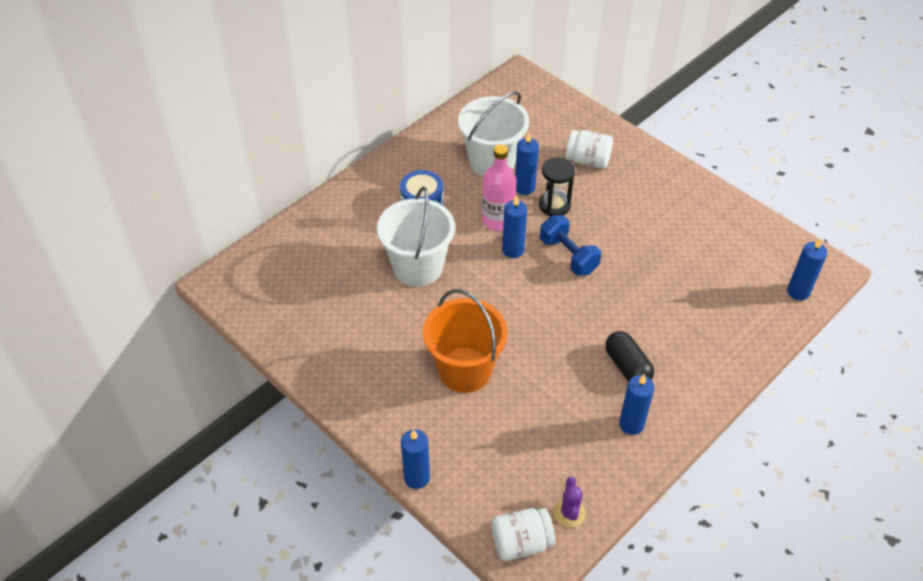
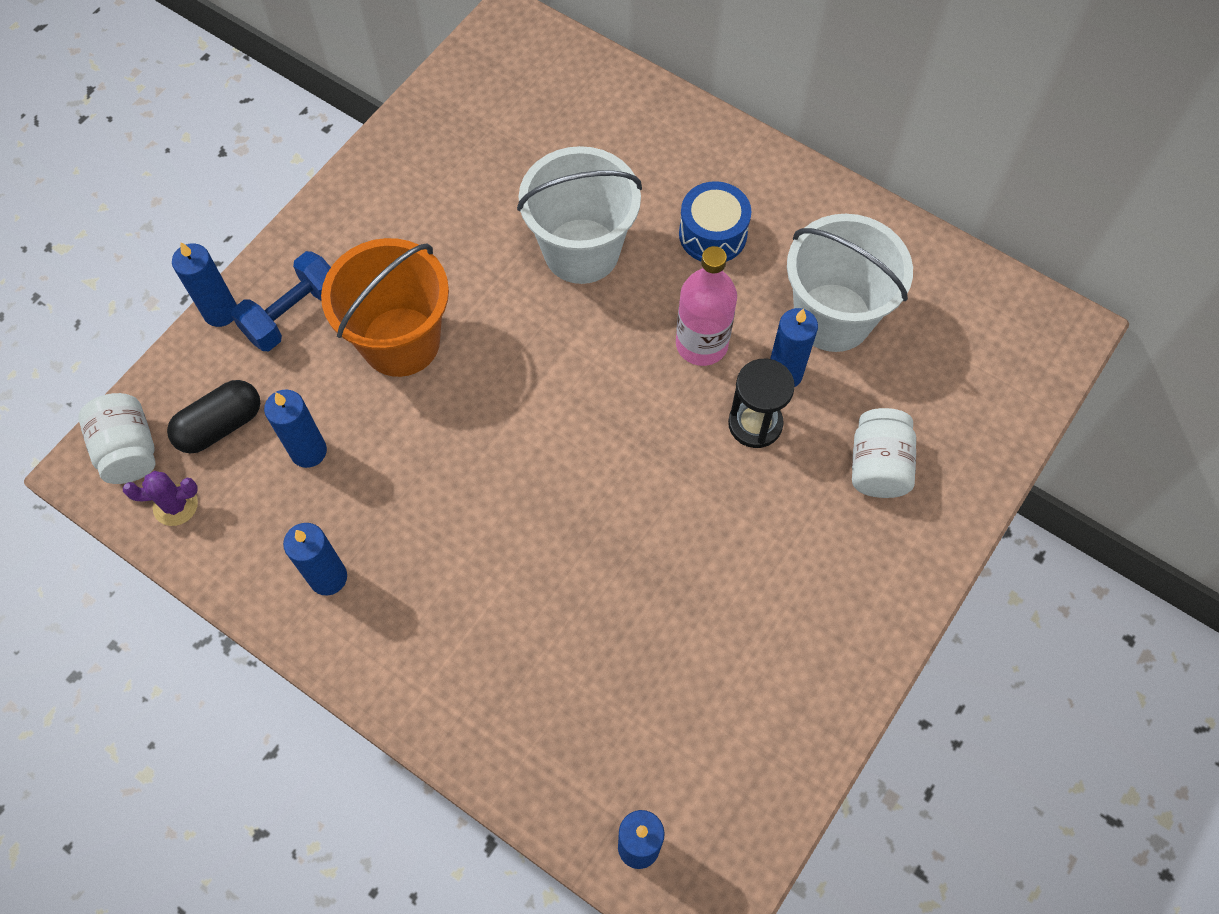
camera: 80 degrees right, 15 degrees up
blue candle [502,195,527,258] -> blue candle moved to [264,390,327,468]
blue dumbbell [540,215,601,276] -> blue dumbbell moved to [231,251,331,351]
black capsule [605,331,654,381] -> black capsule moved to [167,380,260,454]

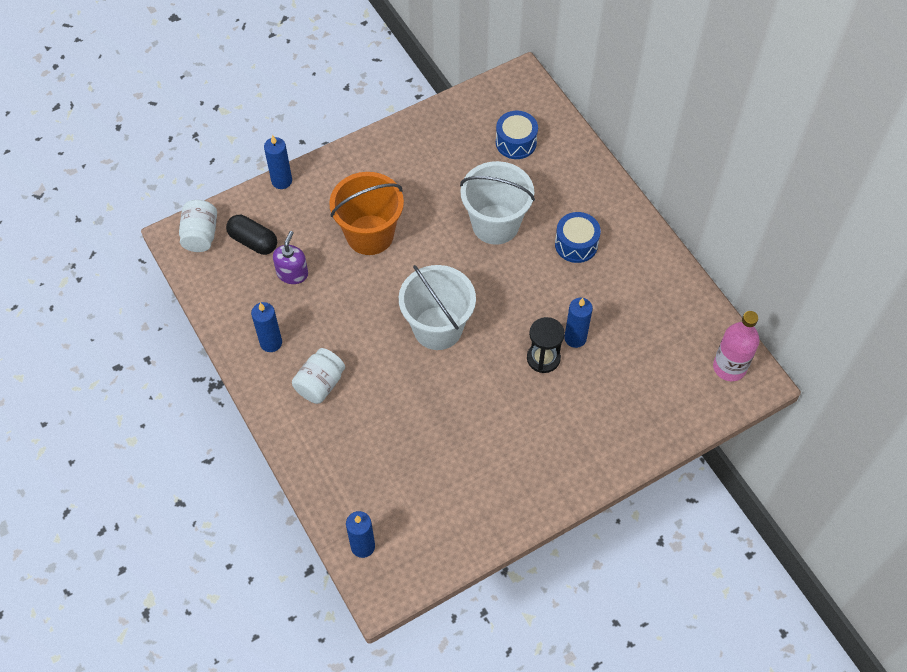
camera: 25 degrees right, 5 degrees down
purple cactus [123,471,198,526] -> none
black capsule [167,380,260,454] -> black capsule turned 45 degrees clockwise [226,215,277,255]
blue dumbbell [231,251,331,351] -> none
blue candle [264,390,327,468] -> purple soap dispenser [273,231,308,284]
pink bottle [676,246,737,366] -> pink bottle moved to [713,311,760,381]
white bucket [787,214,913,352] -> white bucket moved to [399,265,476,350]
white jar [852,408,916,498] -> white jar moved to [292,348,345,404]
none -> blue drum [496,111,538,159]

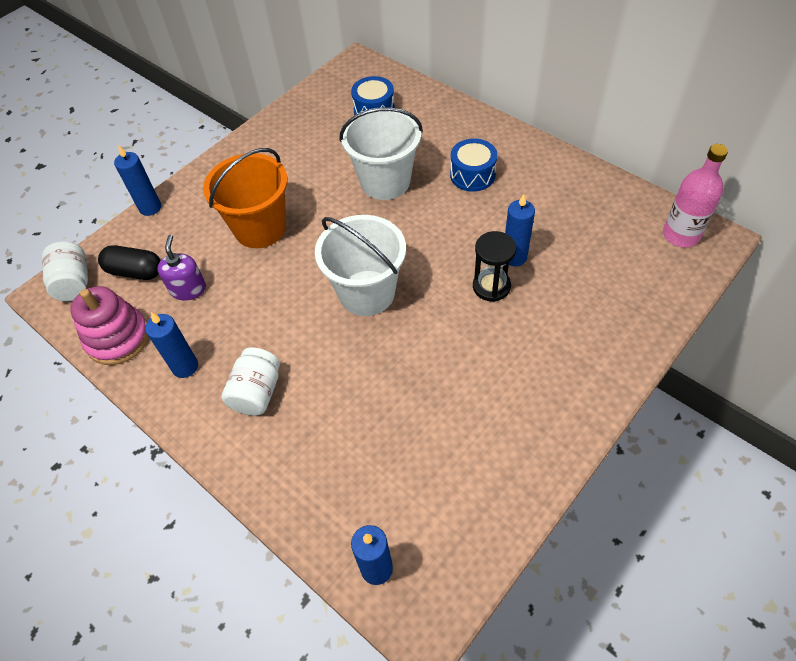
camera: 15 degrees left, 5 degrees down
none -> pink stacking toy [70,286,149,365]

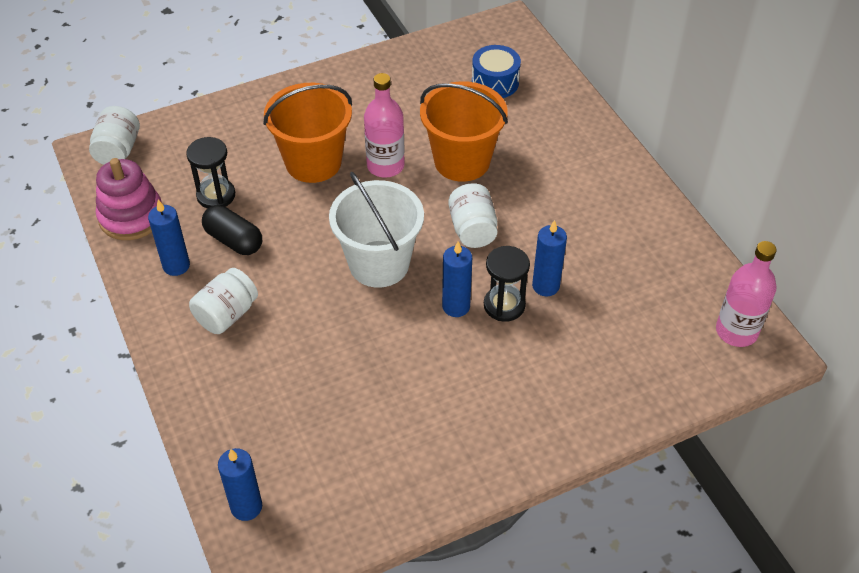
camera: 20 degrees right, 5 degrees down
black capsule [98,245,161,280] -> black capsule moved to [202,205,262,255]
blue candle [114,145,161,216] -> blue candle moved to [442,241,472,317]
purple soap dispenser [157,235,206,300] -> black hourglass [186,137,235,209]
white bucket [340,107,423,200] -> orange bucket [420,81,508,182]
blue drum [450,139,497,192] -> none
none -> pink bottle [364,73,405,178]
none -> white jar [448,183,498,248]

